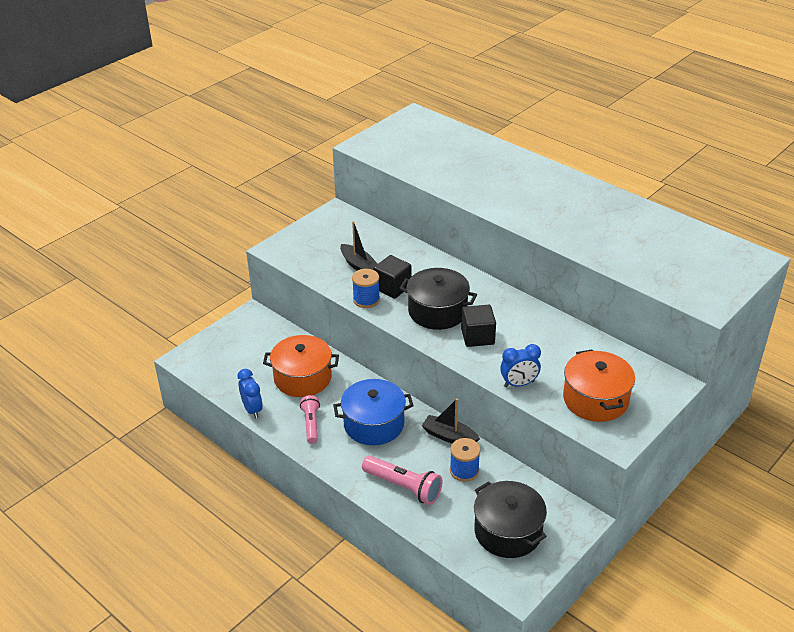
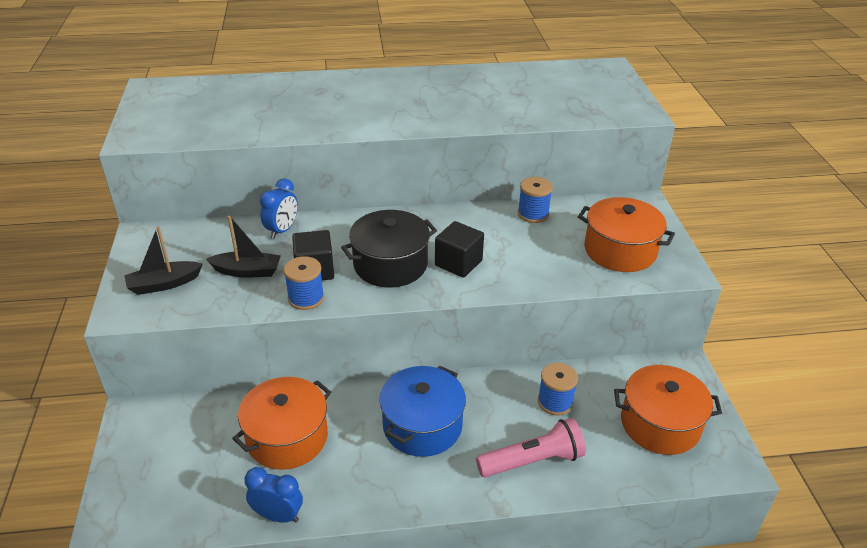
camera: 50 degrees left, 0 degrees up
pink flashlight [300,395,320,444] -> none
black boat [422,399,480,443] -> black boat moved to [124,226,203,295]
black pot [474,481,547,558] -> orange pot [614,365,722,455]
blue clock [500,344,541,387] -> blue clock moved to [260,179,298,239]
none -> blue spool [518,177,553,223]

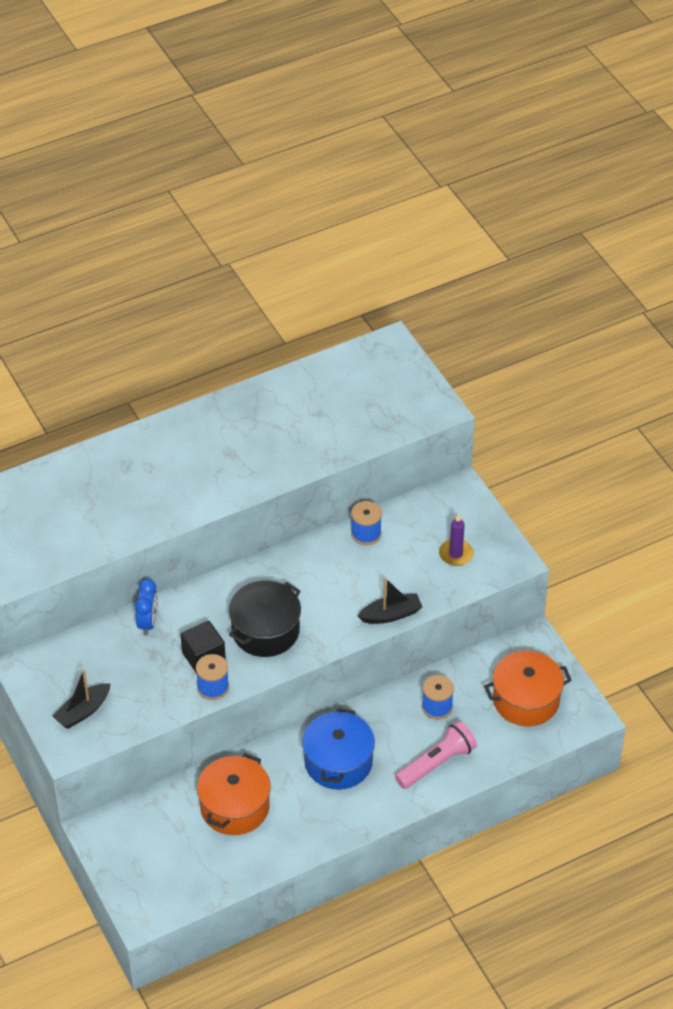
camera: 20 degrees left, 10 degrees up
black boat [206,216,281,278] -> black boat moved to [358,578,422,624]
blue clock [245,467,303,523] -> none
black cube [435,221,484,278] -> none
orange pot [578,197,675,272] -> purple candle [439,513,473,566]

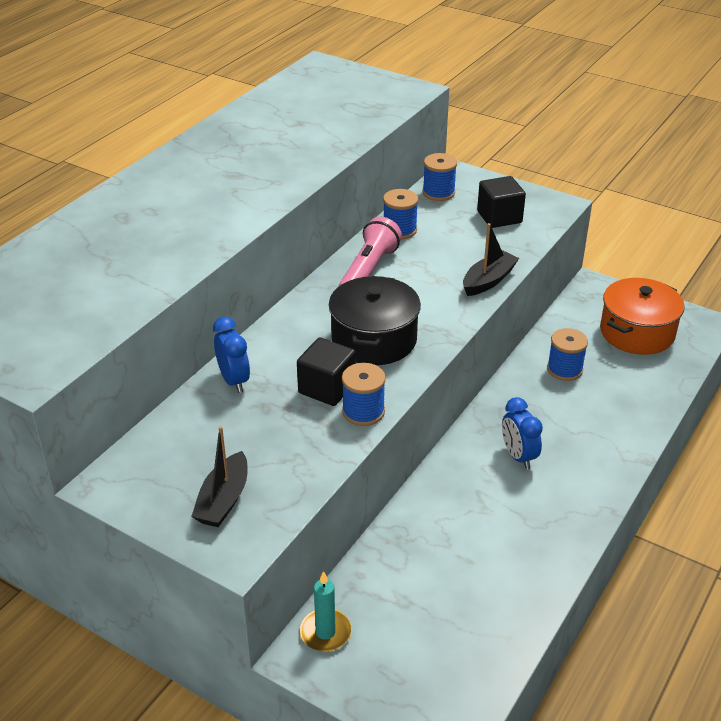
camera: 30 degrees left, 10 degrees down
orange pot [197,753,271,835] -> none
blue pot [302,708,375,790] -> blue clock [502,397,543,469]
pink flashlight [395,721,477,789] -> pink flashlight moved to [338,217,402,287]
purple candle [439,513,473,566] -> black cube [477,176,526,228]
none -> turquoise candle [299,571,352,652]
none -> blue spool [422,153,457,201]

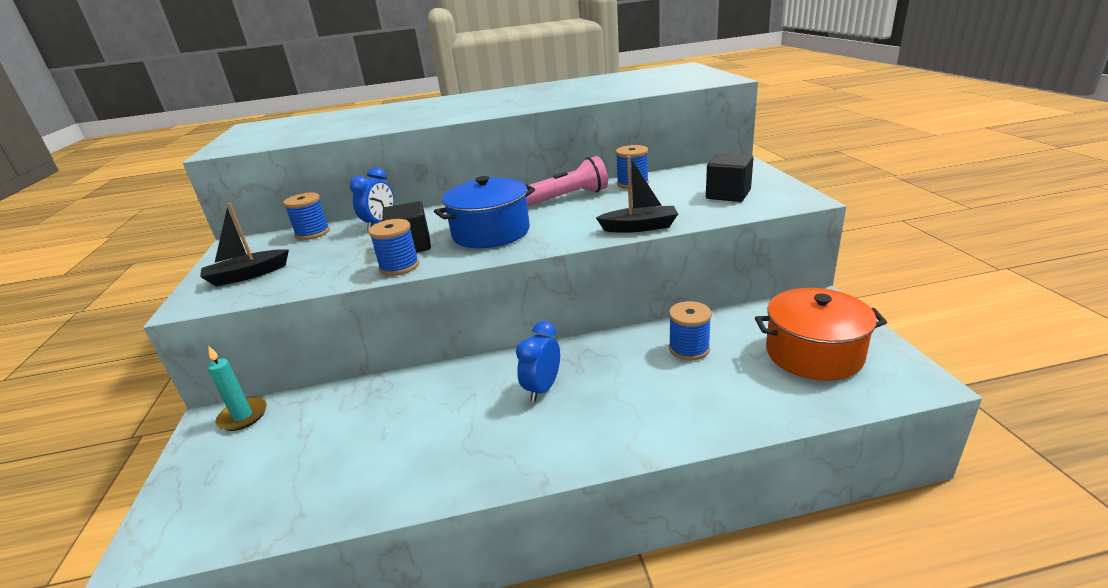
camera: 50 degrees right, 10 degrees down
black pot [329,276,421,365] -> blue pot [434,176,535,248]
blue spool [422,153,457,201] -> blue spool moved to [283,192,330,240]

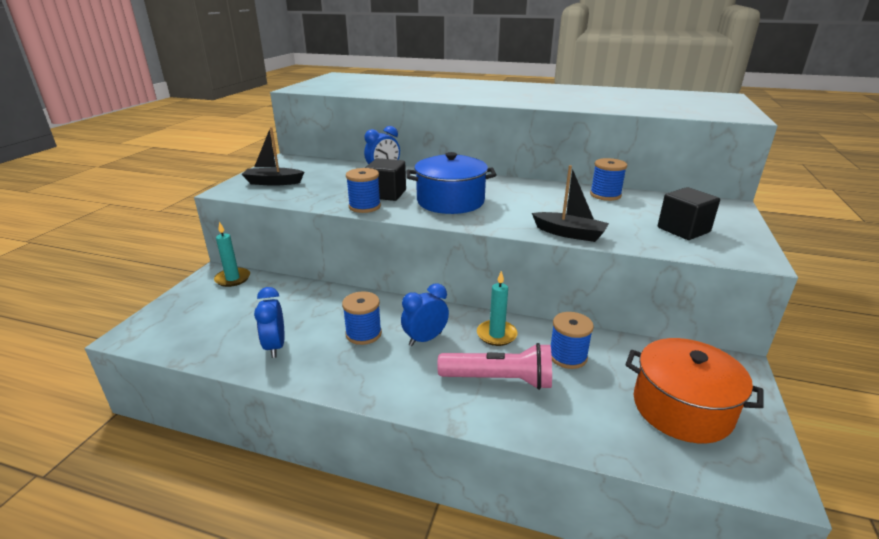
camera: 25 degrees right, 0 degrees up
blue spool [283,192,330,240] -> blue spool moved to [342,291,382,345]
pink flashlight [526,156,608,206] -> pink flashlight moved to [437,343,552,390]
none -> blue clock [254,287,285,358]
none -> turquoise candle [477,271,518,346]

